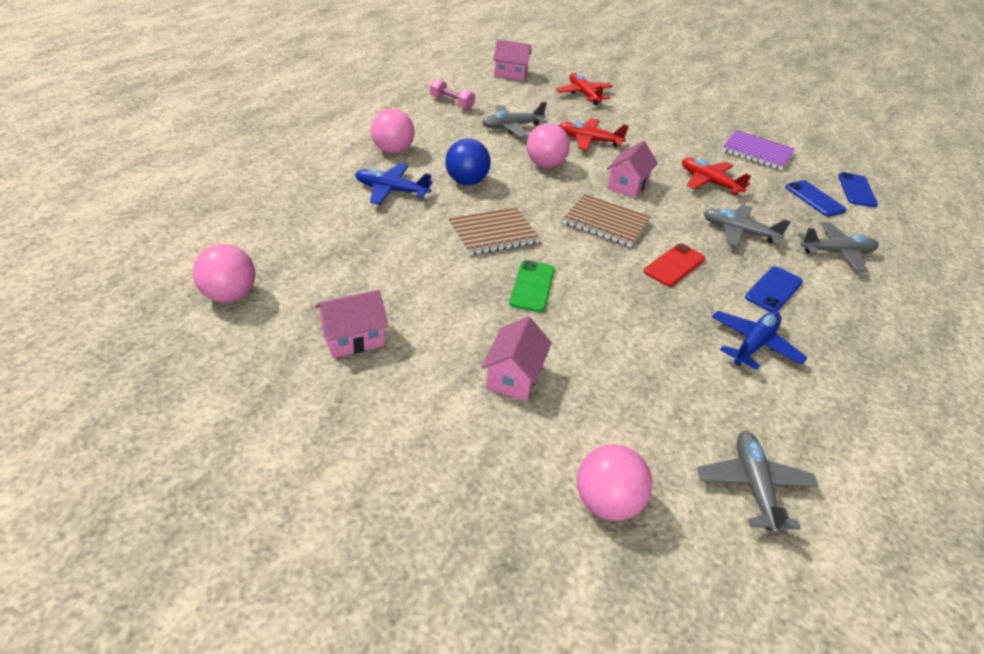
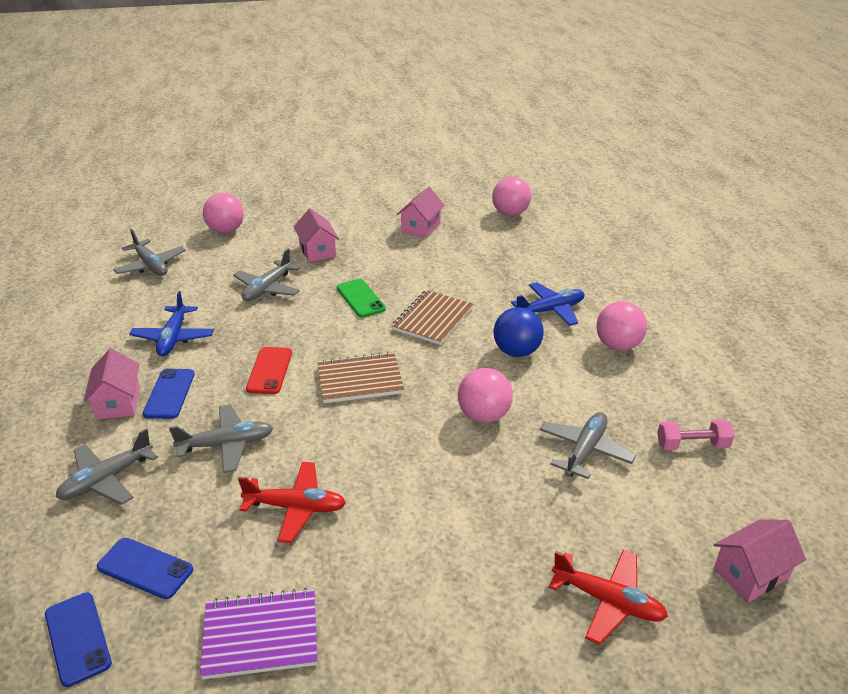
camera: 145 degrees right, 5 degrees down
red plane [559,118,629,150] -> none
pink house [607,141,658,198] -> pink house moved to [83,348,140,420]
none -> grey plane [233,249,300,301]

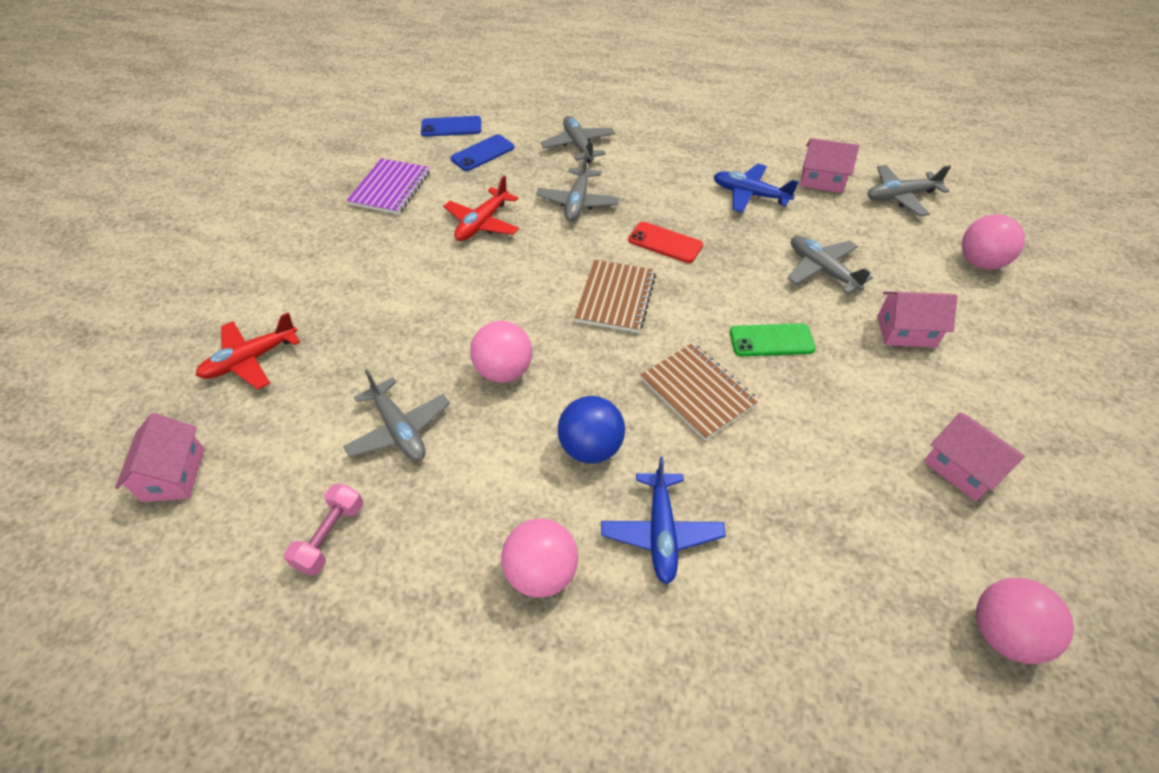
camera: 115 degrees right, 15 degrees up
pink house [83,348,140,420] -> pink house moved to [800,138,859,193]
blue phone [143,369,194,419] -> none

